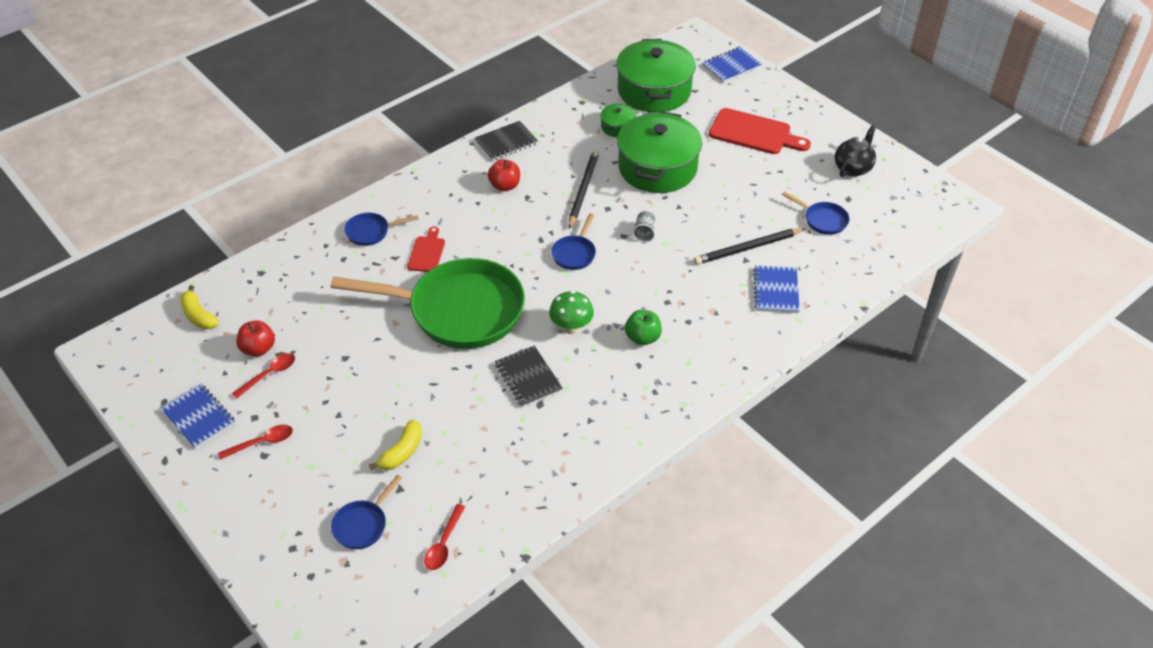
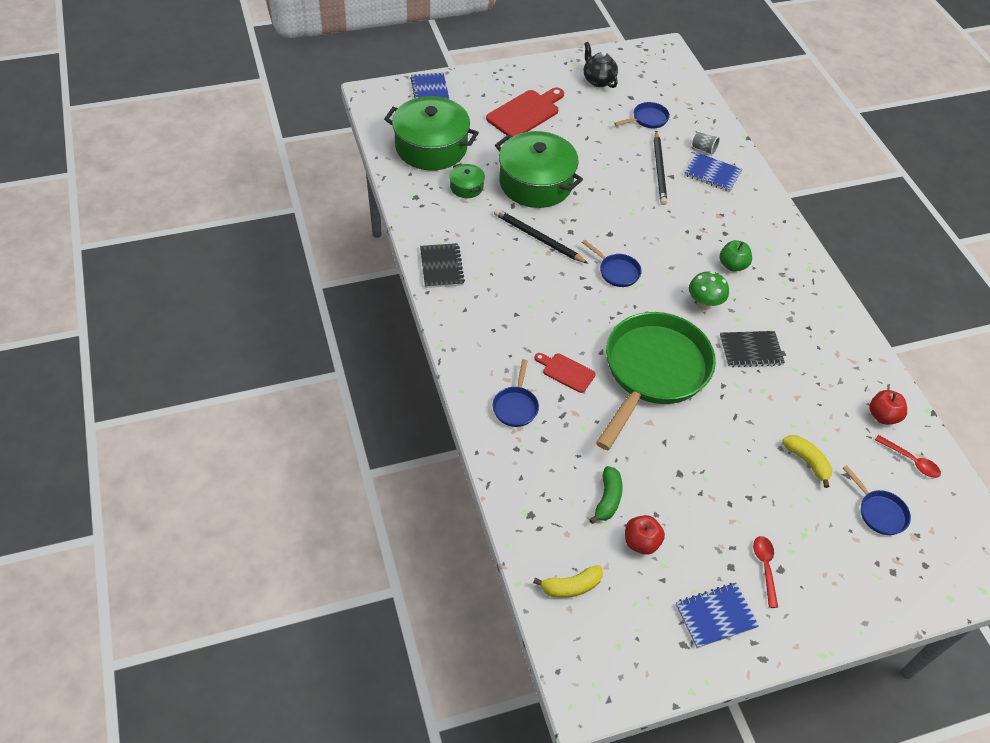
camera: 70 degrees left, 5 degrees up
red spoon [232,353,295,399] -> none
red apple [488,159,520,191] -> red apple moved to [869,390,907,425]
grey cup [632,211,655,243] -> grey cup moved to [692,132,720,155]
none -> green banana [589,466,623,524]

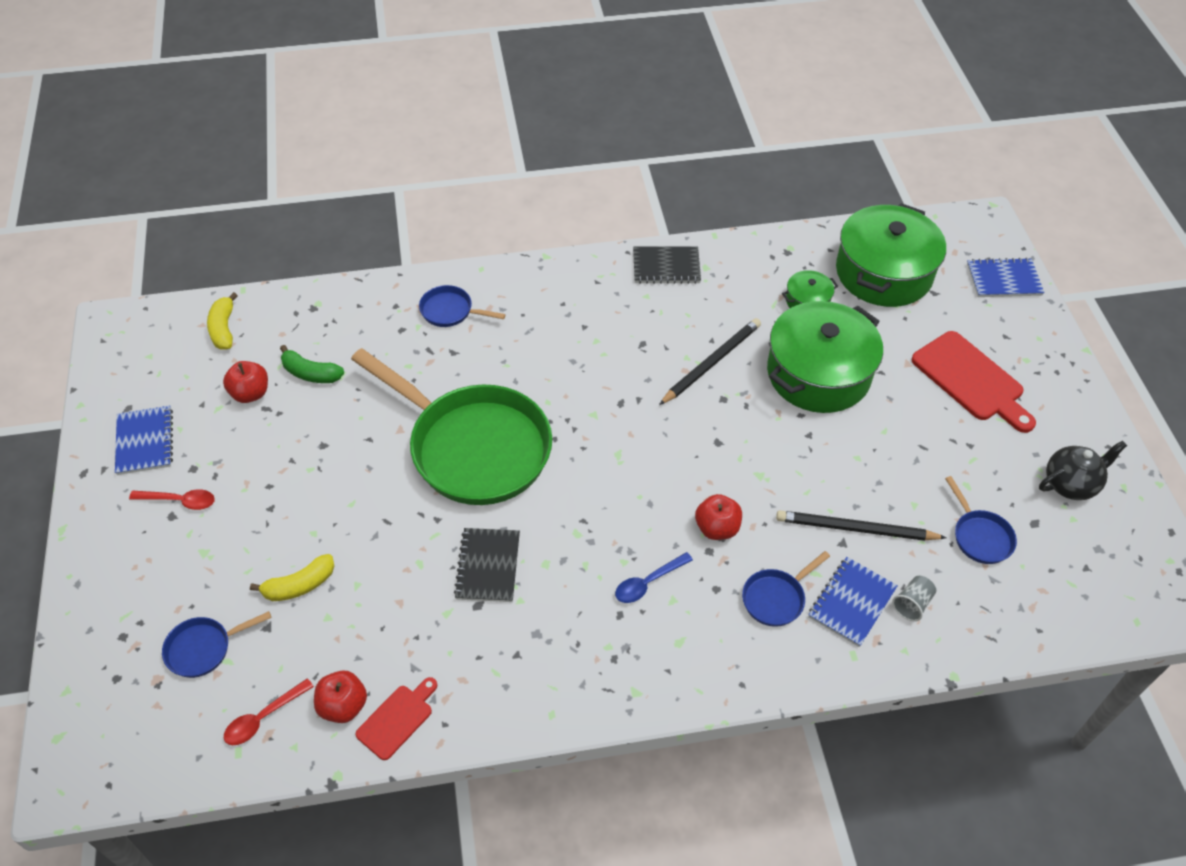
camera: 100 degrees right, 0 degrees up
red cutting board [534,353,596,393] -> red cutting board moved to [356,677,437,760]
blue pan [582,240,642,287] -> blue pan moved to [742,551,830,627]
green mushroom [689,271,729,310] -> none
green apple [720,240,752,272] -> blue spoon [615,552,693,603]
none -> red apple [695,494,742,540]

